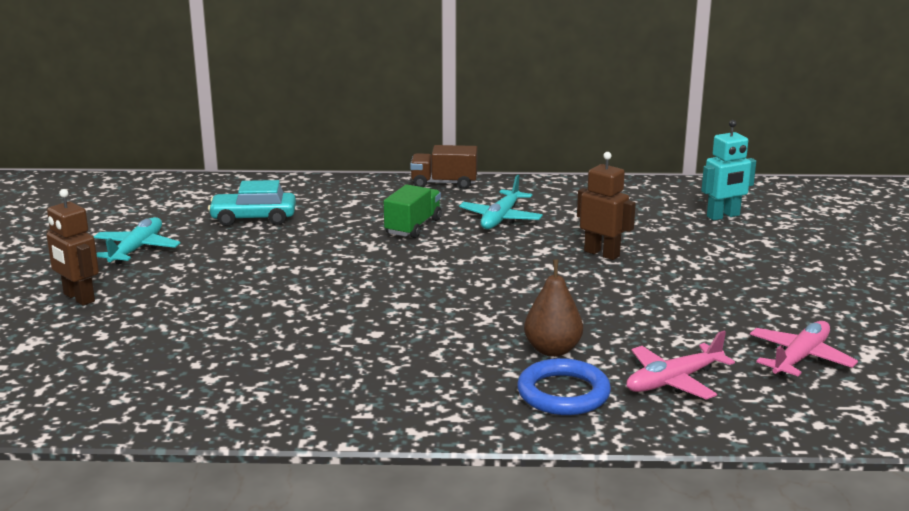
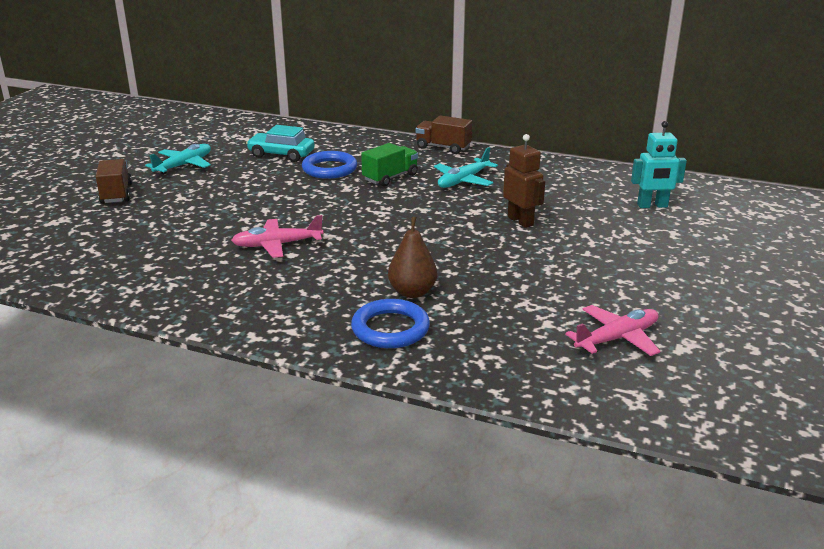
camera: 20 degrees right, 5 degrees up
brown robot [46,189,99,306] -> brown truck [96,159,132,204]
pink plane [626,331,735,400] -> pink plane moved to [231,215,324,258]
none -> blue ring [302,151,357,179]

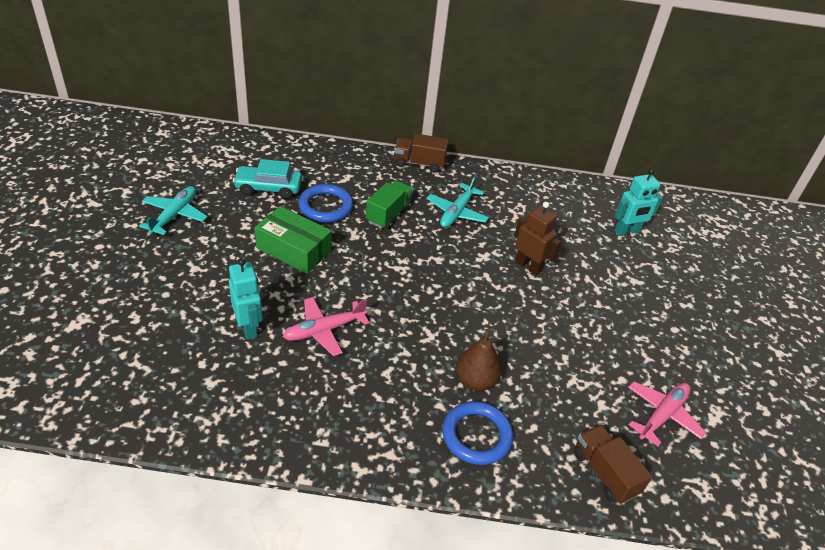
camera: 20 degrees left, 15 degrees up
brown truck [96,159,132,204] -> brown truck moved to [574,425,652,504]
none -> turquoise robot [229,258,263,339]
none -> green box [255,206,332,274]

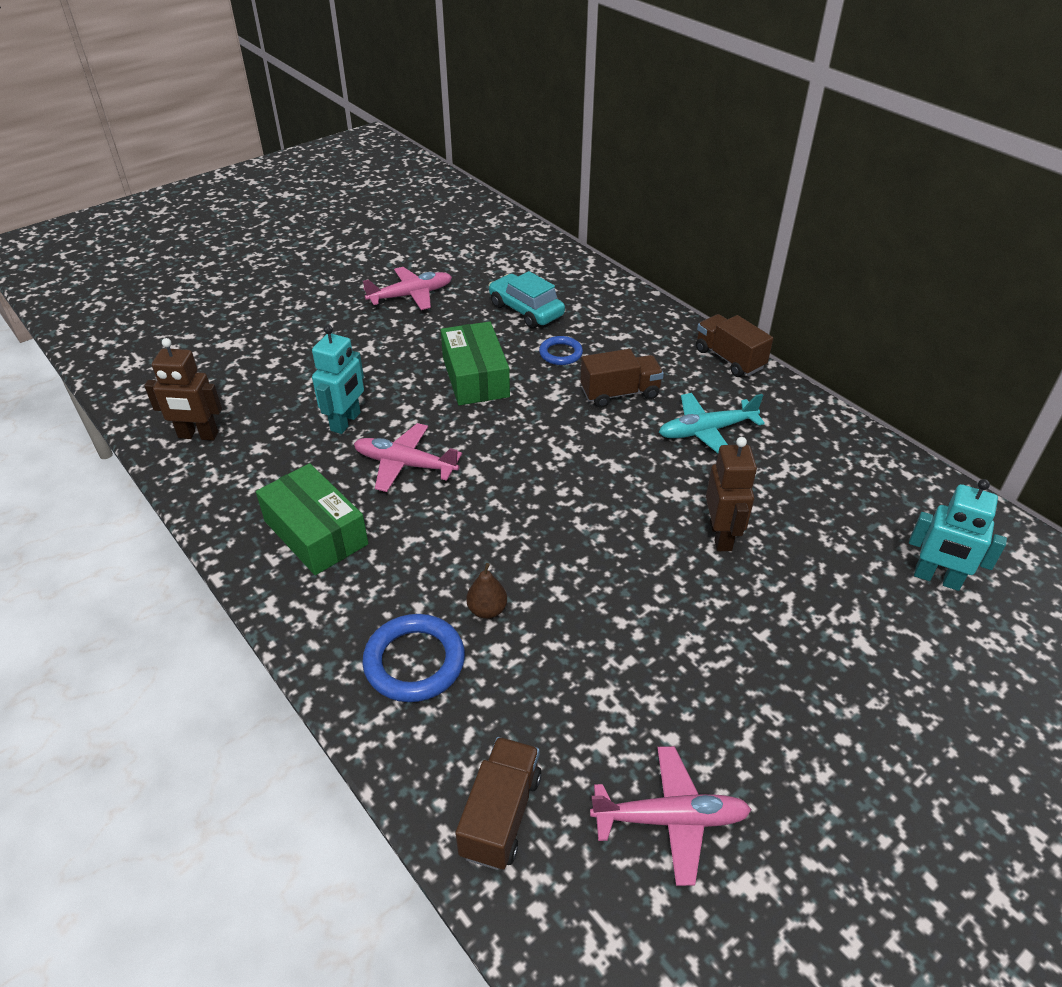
camera: 50 degrees right, 0 degrees up
turquoise plane [139,186,208,235] -> pink plane [363,267,452,310]
blue ring [298,184,353,223] -> blue ring [539,336,583,365], size x0.61
green truck [366,181,413,229] -> brown truck [580,349,664,407]
brown pear [456,329,501,391] -> brown pear [466,563,507,619], size x0.63
none -> brown robot [144,338,222,441]
none -> green box [256,463,368,575]

